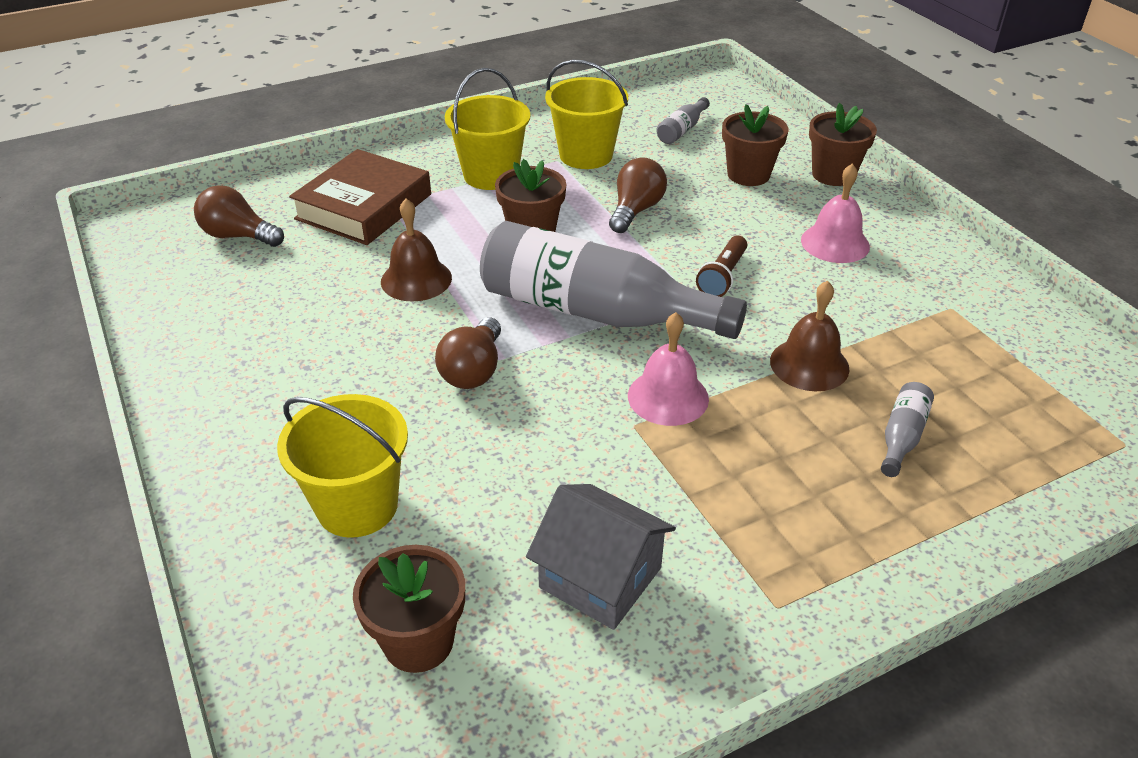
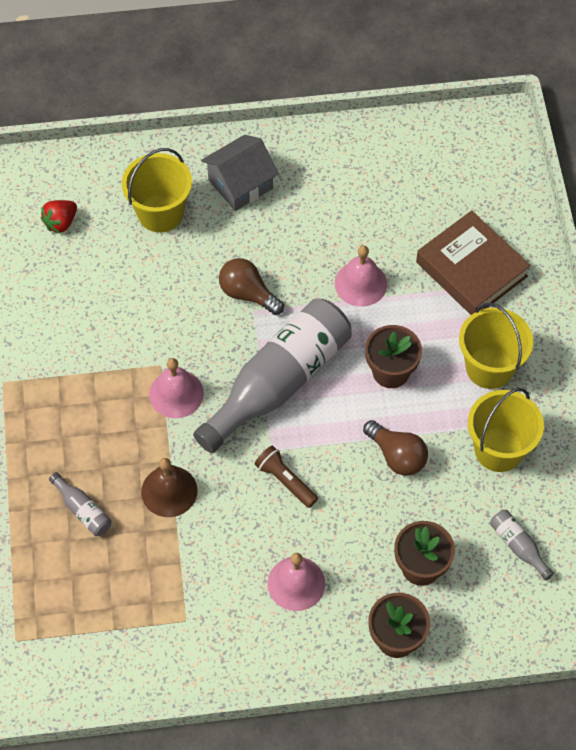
camera: 110 degrees right, 20 degrees up
brown light bulb [194,185,284,247] -> none
brown flower pot [353,545,465,673] -> red strawberry [41,200,77,233]
brown bell [381,198,452,302] -> pink bell [335,245,387,307]
grey house [526,484,676,630] -> grey house moved to [201,135,279,211]

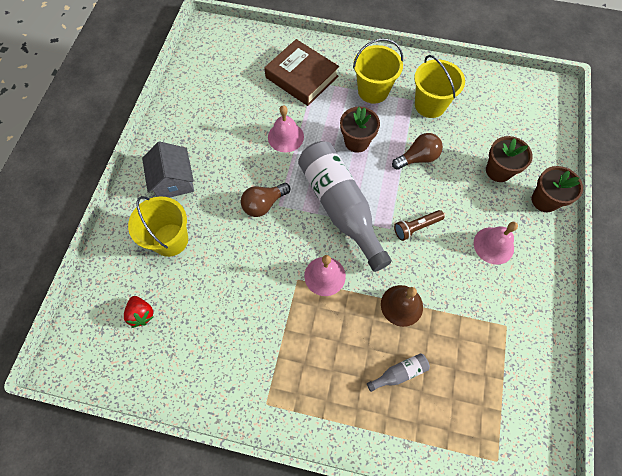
camera: 70 degrees left, 5 degrees up
brown book [416,210,531,315] -> brown book turned 60 degrees clockwise [264,39,339,106]
grey bottle [490,510,554,581] -> none

